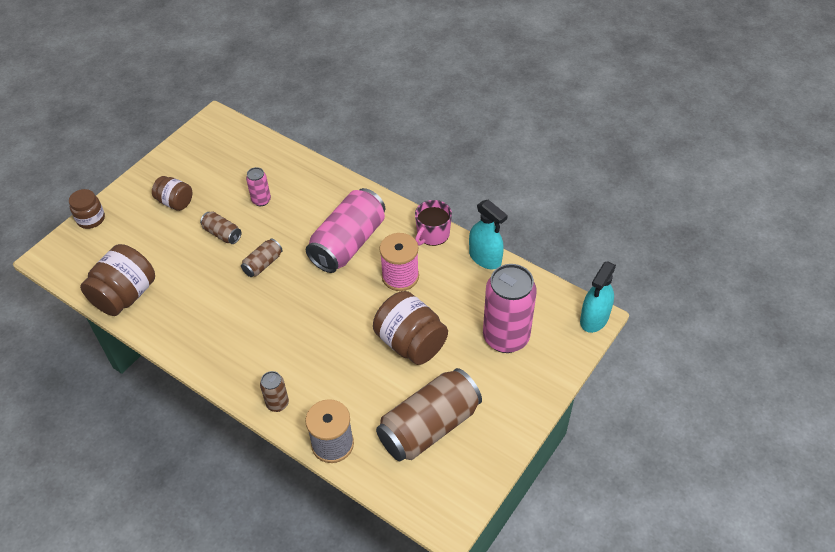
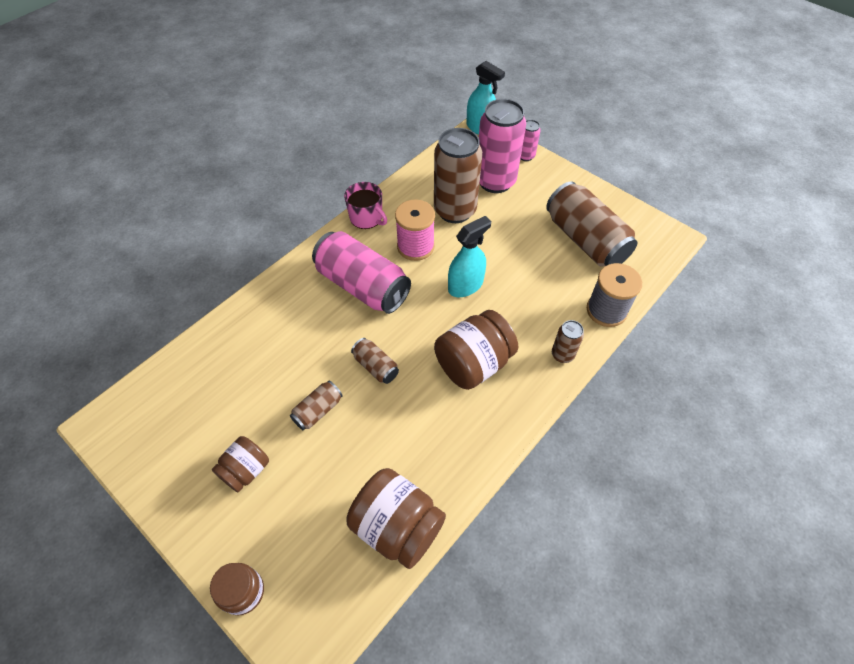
camera: 85 degrees left, 5 degrees up
pink can [246,167,271,206] -> pink can moved to [520,120,541,161]
brown jar [373,291,448,365] -> brown jar moved to [434,310,518,390]
turquoise spray bottle [469,199,508,269] -> turquoise spray bottle moved to [448,216,491,297]
none -> brown can [434,128,482,223]

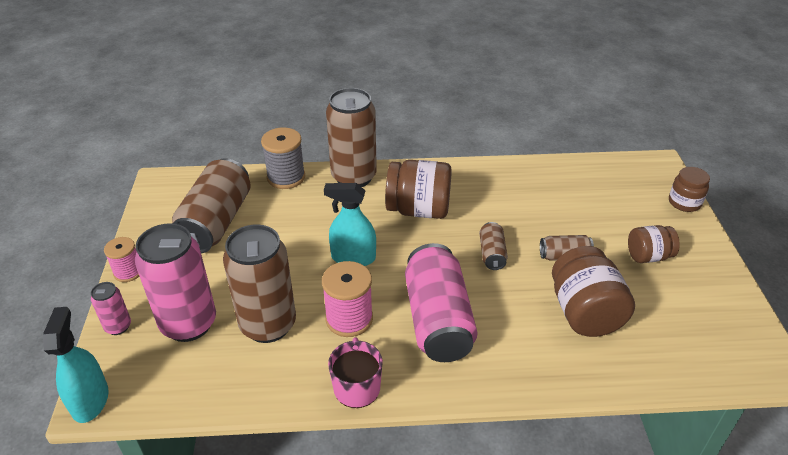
camera: 135 degrees left, 15 degrees down
brown jar [346,468,446,569] -> brown jar moved to [552,246,635,337]
brown can [552,320,584,363] -> brown can [326,88,377,187], size x2.13
none -> pink spool [104,237,139,282]

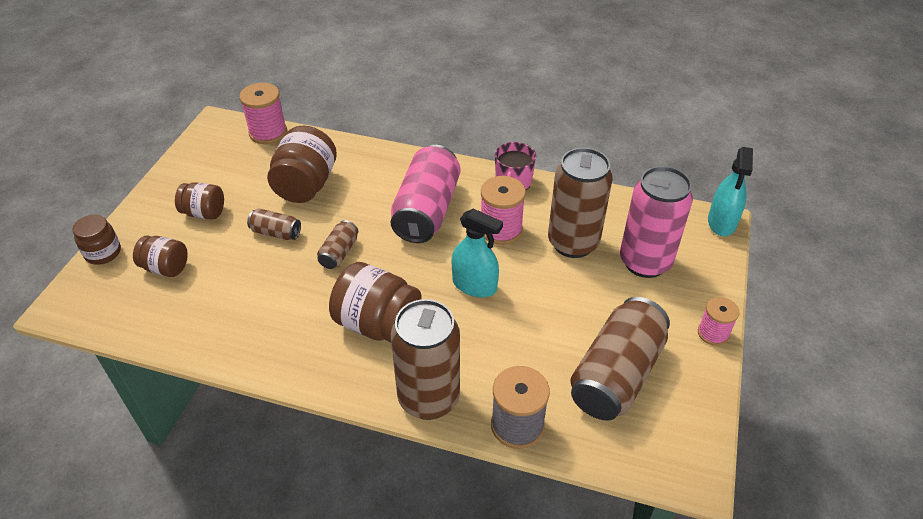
camera: 160 degrees left, 5 degrees up
pink can [91,282,131,335] -> none
none -> brown jar [133,236,188,277]
none -> pink spool [239,83,287,144]

